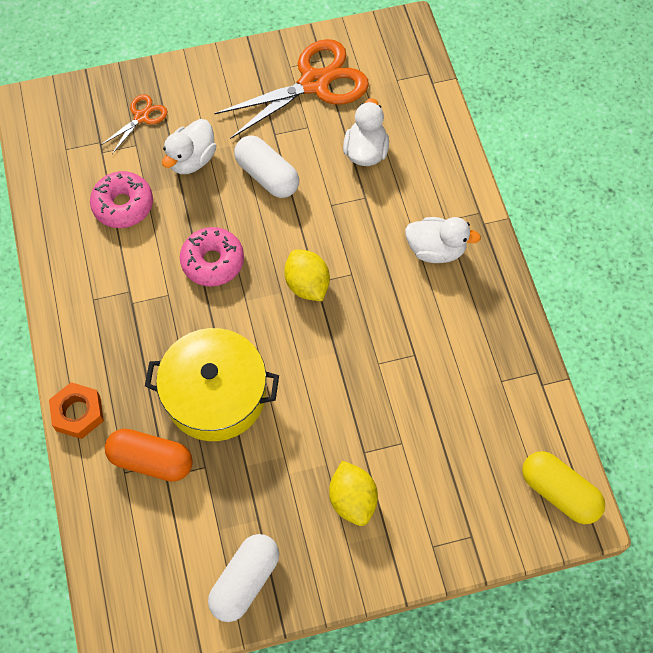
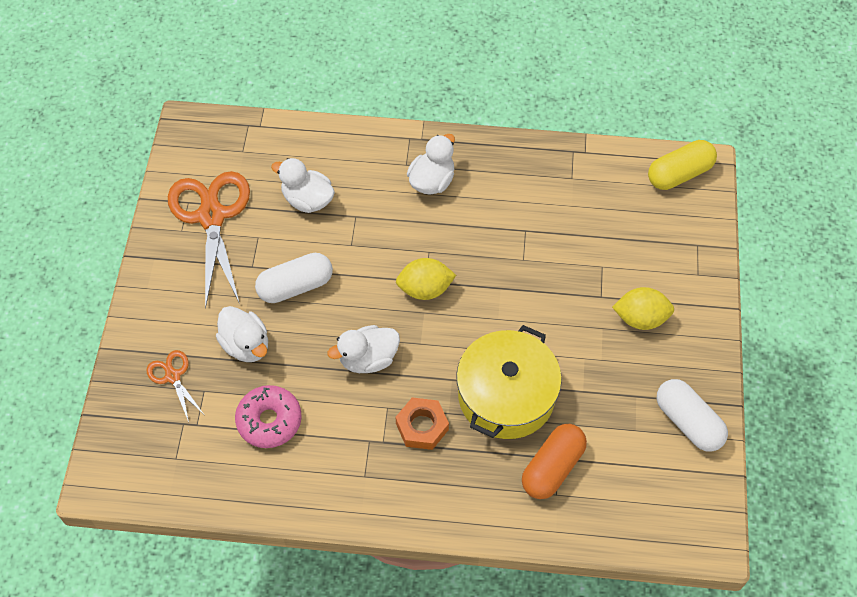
camera: 70 degrees left, 5 degrees down
orange nut [49,382,104,439] -> orange nut moved to [395,397,449,450]
pink donut [180,227,244,287] -> white duck [327,325,400,373]

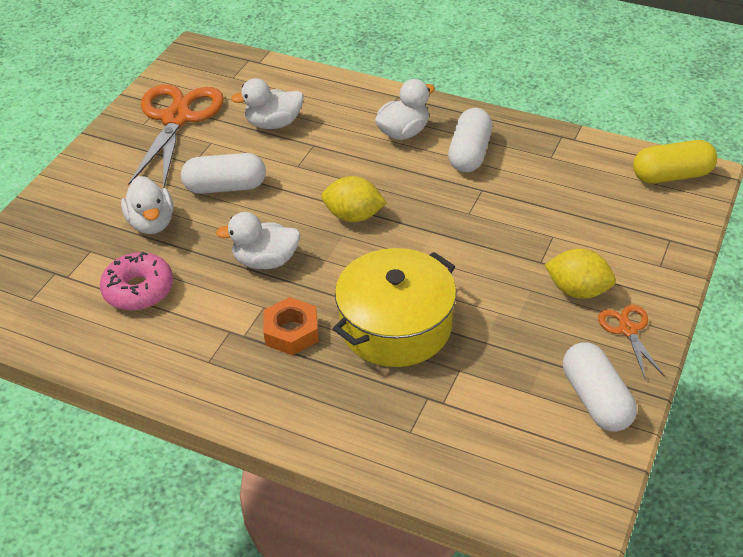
camera: 20 degrees right, 15 degrees down
orange scissors [146,350,203,422] -> orange scissors moved to [598,304,665,378]
white duck [271,158,335,213] -> white duck turned 60 degrees counterclockwise [231,78,304,129]
orange capsule [522,424,587,499] -> none
none -> white capsule [448,108,492,172]

